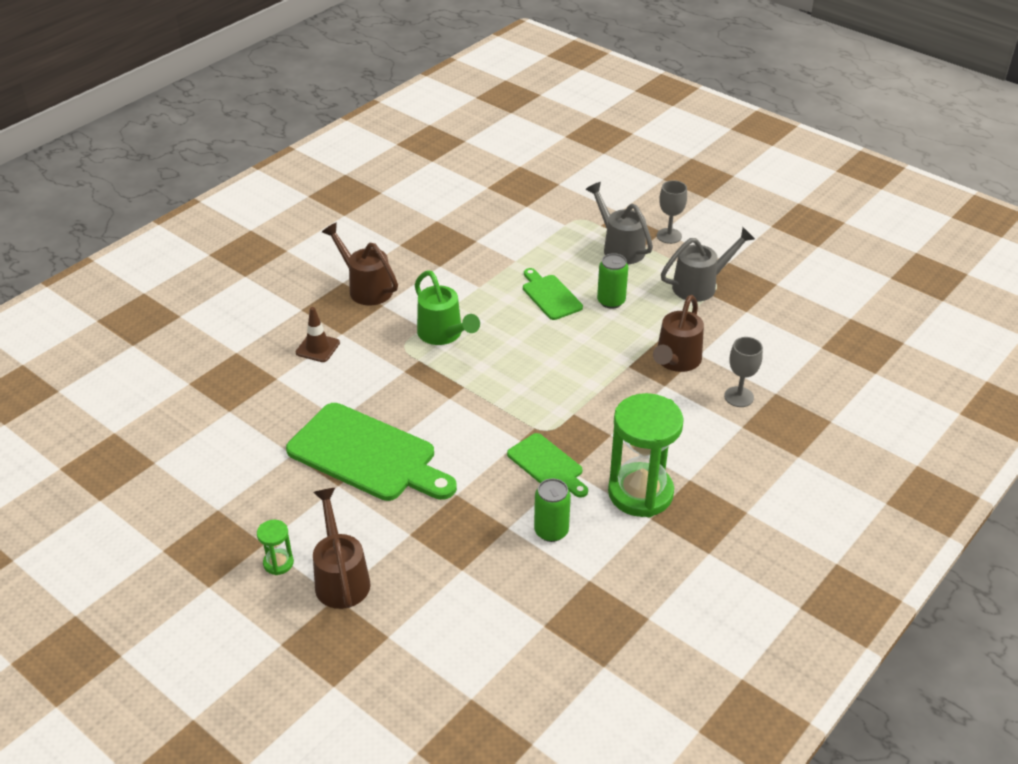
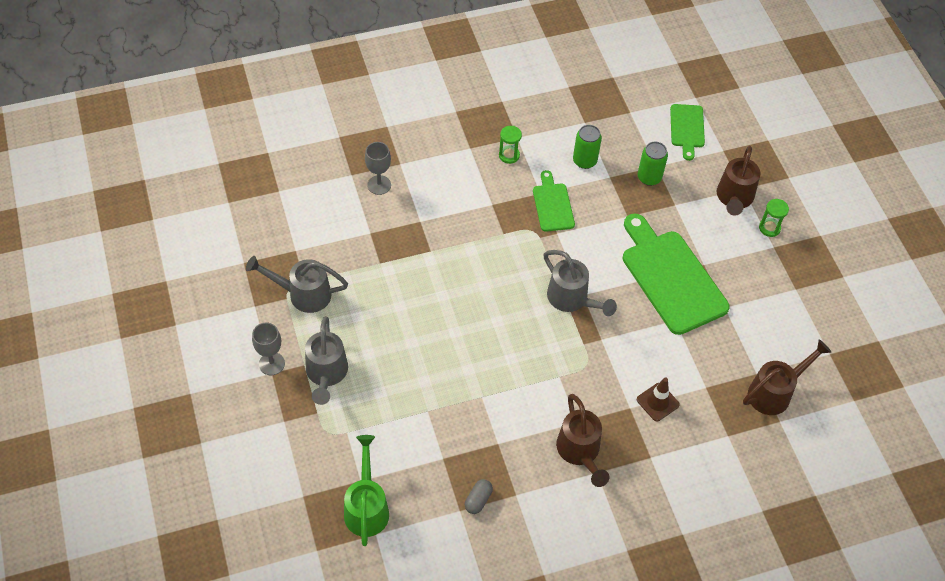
camera: 150 degrees left, 15 degrees up
green watering can [415,271,480,345] -> green watering can moved to [344,435,389,546]
green cutting board [523,268,583,320] -> green cutting board moved to [670,104,705,161]
green can [597,253,628,309] -> green can moved to [638,142,668,186]
green hourglass [608,393,684,517] -> green hourglass [499,126,522,164], size x0.44
brown watering can [653,295,704,372] -> brown watering can moved to [743,339,832,415]
none -> grey capsule [465,479,493,514]
none -> grey watering can [543,250,617,316]

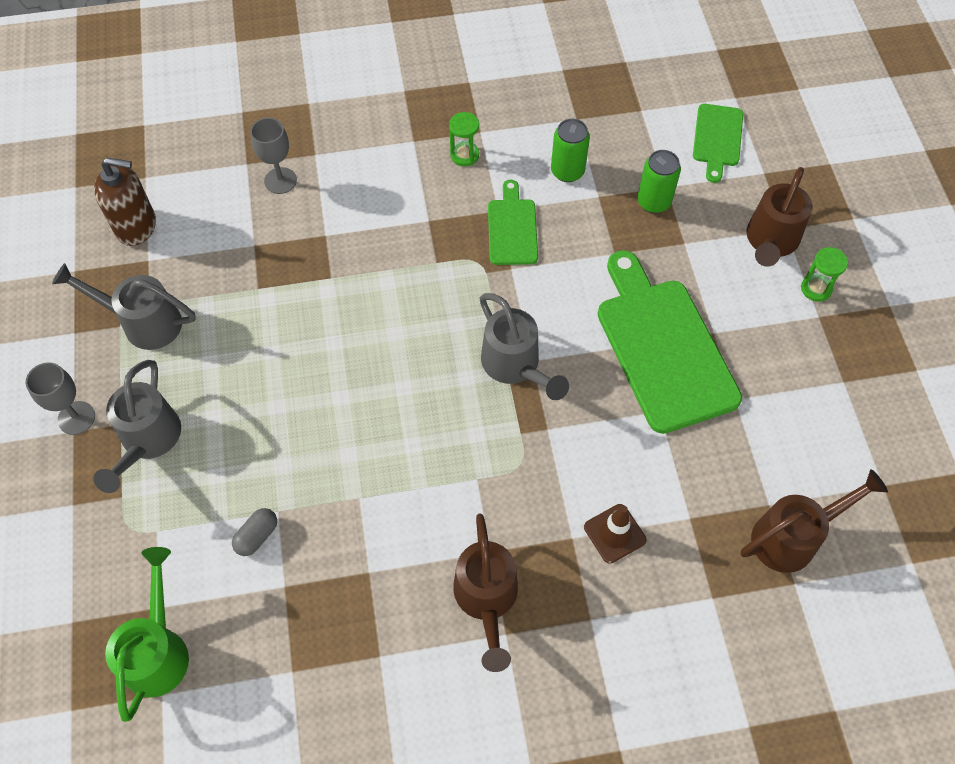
camera: 10 degrees right, 5 degrees up
grey capsule [465,479,493,514] -> grey capsule moved to [232,508,277,556]
none -> brown soap dispenser [94,157,156,246]

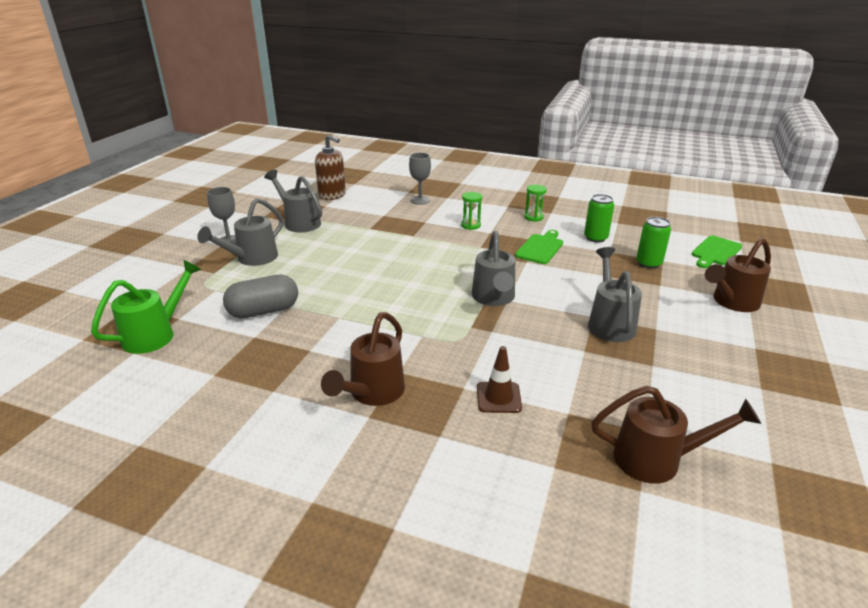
camera: 30 degrees right, 30 degrees down
grey capsule [232,508,277,556] -> grey capsule [223,275,298,318], size x1.88
green cutting board [598,250,742,434] -> grey watering can [588,247,642,342]
green hourglass [801,247,848,302] -> green hourglass moved to [461,192,482,230]

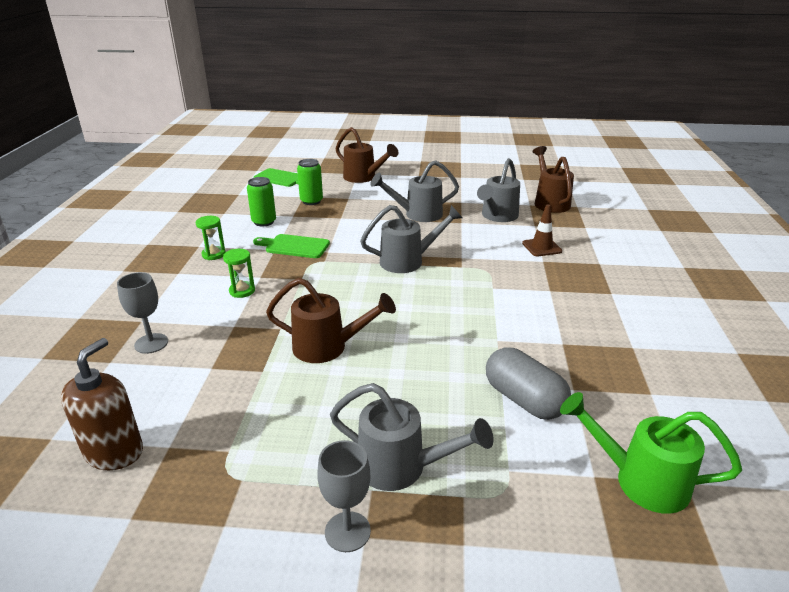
camera: 105 degrees left, 0 degrees up
grey watering can [264,170,322,232] -> grey watering can moved to [477,158,520,222]
brown watering can [321,312,405,406] -> brown watering can moved to [266,278,396,363]

